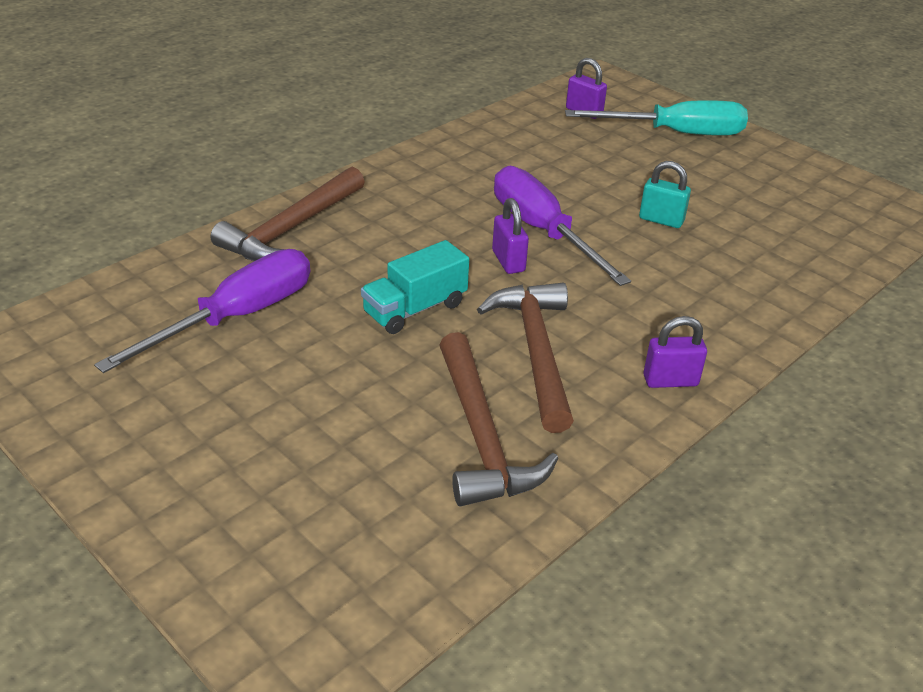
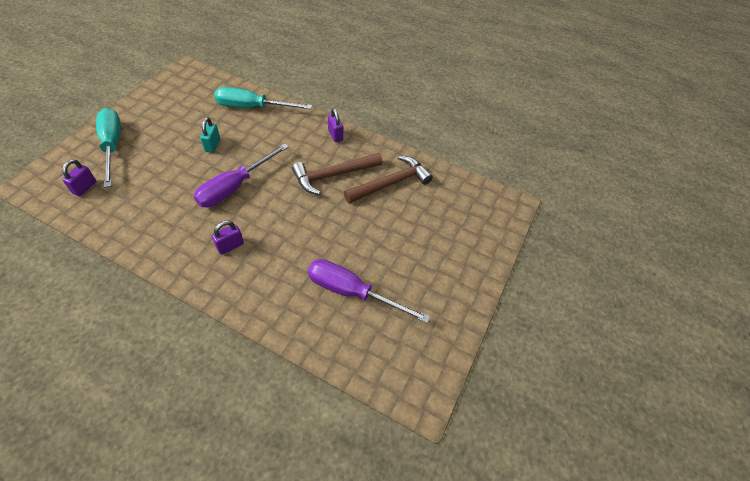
camera: 110 degrees left, 15 degrees up
brown hammer [211,167,365,261] -> none
turquoise truck [361,240,469,334] -> none
purple padlock [492,198,529,274] -> purple padlock moved to [212,220,244,255]
none -> turquoise screwdriver [214,87,312,109]

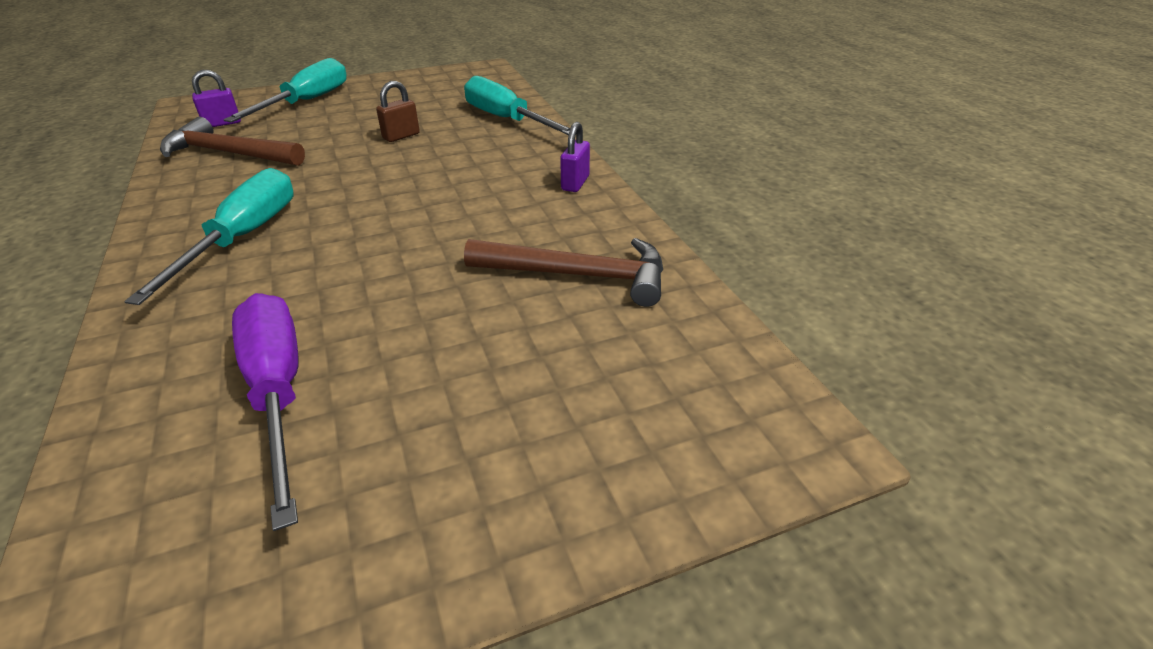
camera: 45 degrees right, 15 degrees down
purple screwdriver [194,143,289,207] -> none
turquoise padlock [200,117,220,153] -> brown padlock [376,81,420,142]
purple padlock [212,220,244,255] -> turquoise screwdriver [124,168,294,305]
brown hammer [292,153,383,195] -> brown hammer moved to [160,117,305,166]

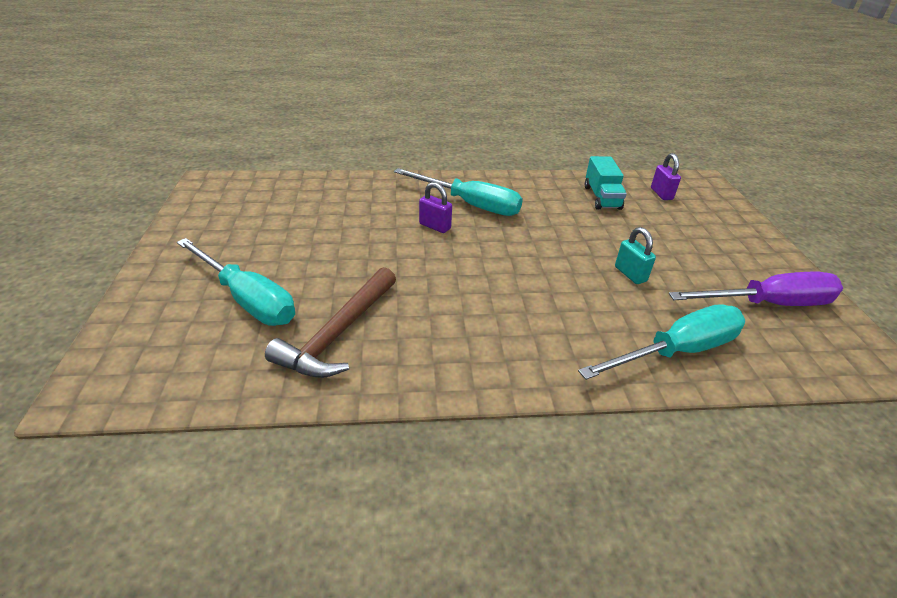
camera: 105 degrees right, 0 degrees up
brown hammer [160,117,305,166] -> turquoise truck [585,156,627,210]
turquoise screwdriver [223,58,347,123] -> turquoise screwdriver moved to [177,238,295,326]
purple screwdriver [232,293,298,531] -> purple screwdriver moved to [669,272,843,306]
brown padlock [376,81,420,142] -> turquoise padlock [615,227,656,284]
purple padlock [560,122,590,192] -> purple padlock moved to [419,182,452,233]

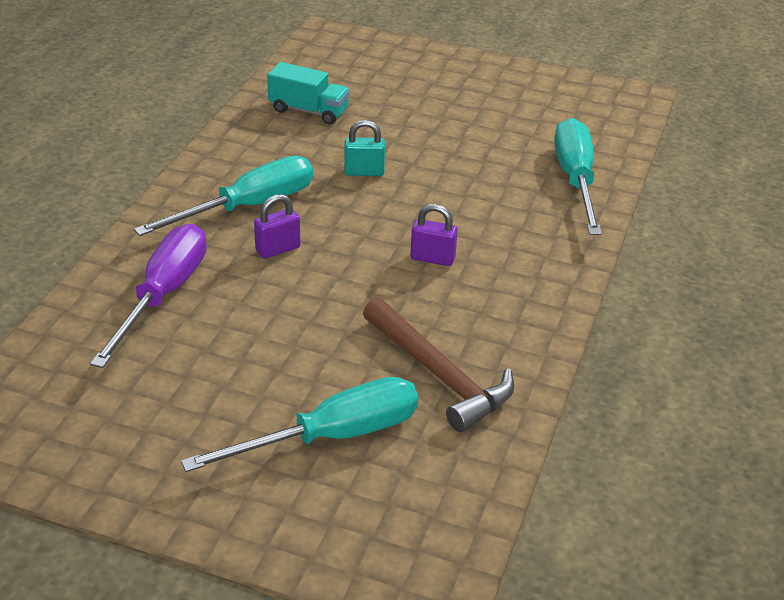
camera: 65 degrees left, 0 degrees up
turquoise padlock [615,227,656,284] -> turquoise padlock moved to [344,120,385,176]
purple padlock [651,153,681,200] -> purple padlock moved to [410,204,458,266]
purple screwdriver [669,272,843,306] -> purple screwdriver moved to [90,224,207,368]

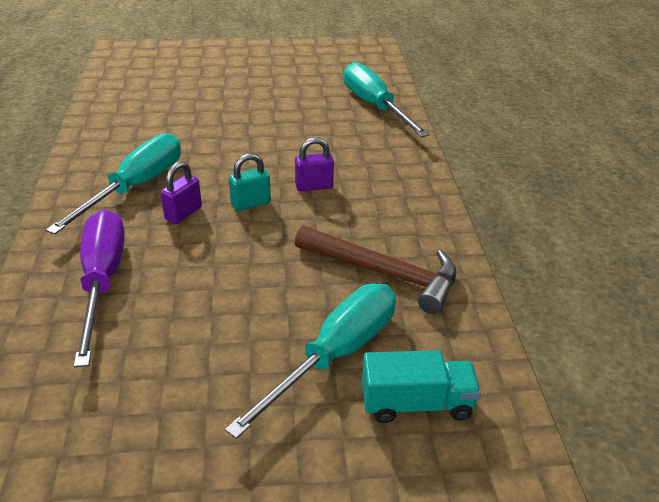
camera: 25 degrees left, 0 degrees up
turquoise truck [267,62,350,125] -> turquoise truck moved to [362,350,481,423]
turquoise padlock [344,120,385,176] -> turquoise padlock moved to [229,153,271,211]

